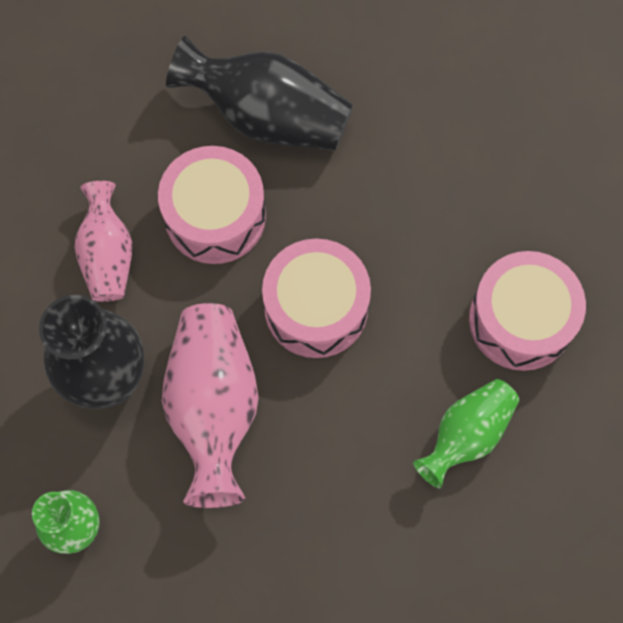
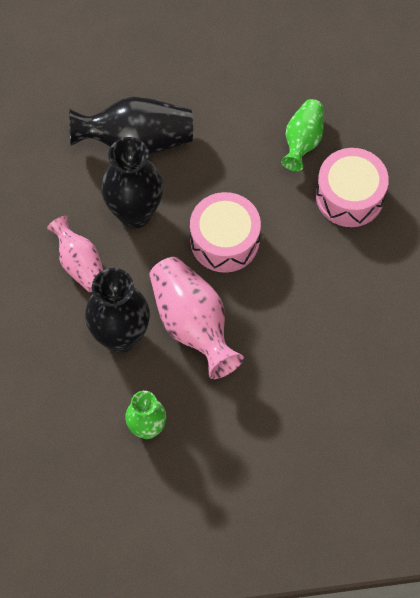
camera: 25 degrees left, 5 degrees down
pink drum [158,146,266,264] -> black vase [101,137,163,228]
green vase [413,379,519,488] -> green vase moved to [281,99,324,171]

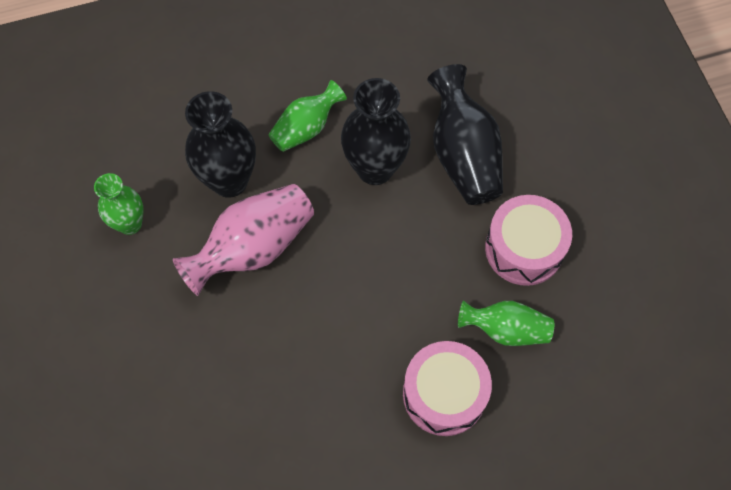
camera: 80 degrees right, 0 degrees up
pink vase [47,216,103,292] -> green vase [268,80,347,152]
pink drum [190,192,261,273] -> pink drum moved to [485,195,572,286]

